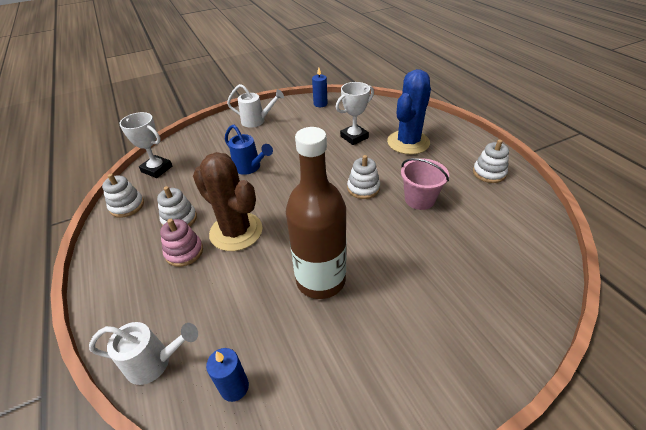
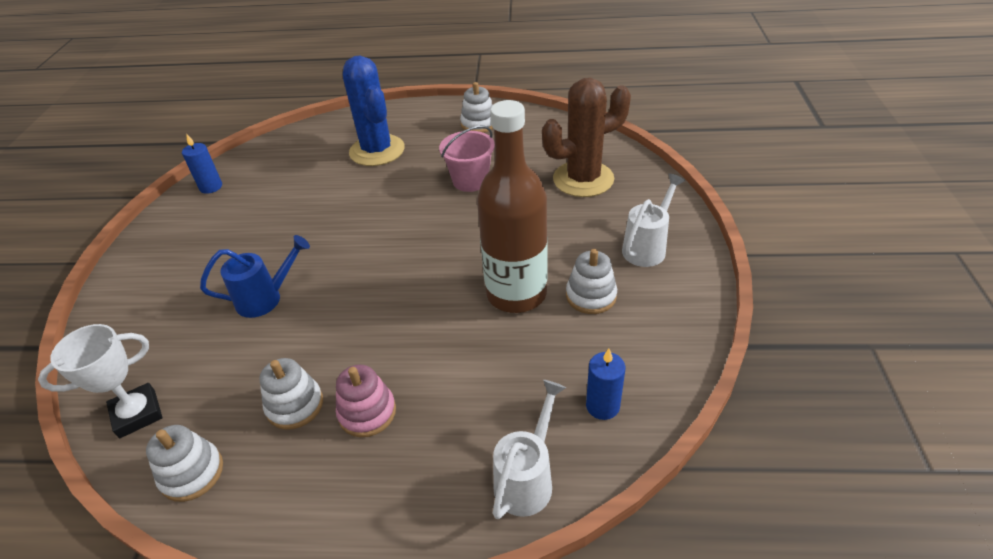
camera: 60 degrees left, 0 degrees up
brown cactus [193,152,263,251] -> brown cactus moved to [542,78,631,197]
white watering can [227,84,284,128] -> white watering can moved to [622,174,685,267]
white trophy [336,82,374,145] -> none
white stacking toy [347,155,380,199] -> white stacking toy moved to [566,249,617,314]

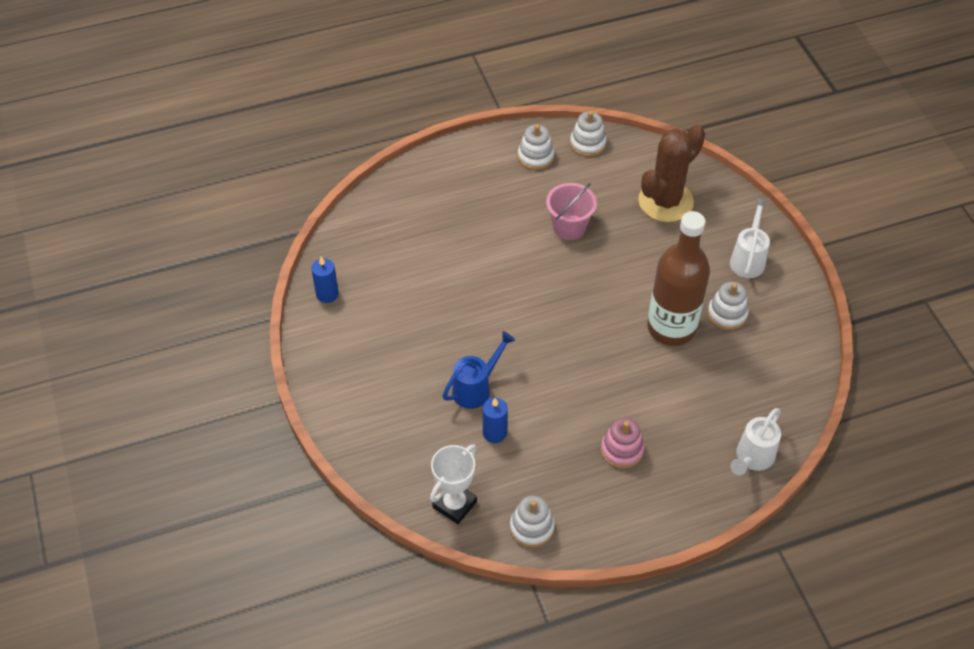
camera: 25 degrees left, 10 degrees up
white stacking toy [259,358,323,430] -> white stacking toy moved to [570,111,607,157]
blue cactus [343,55,405,166] -> none
white watering can [493,380,566,519] -> white watering can turned 150 degrees counterclockwise [730,408,781,475]
blue candle [586,349,625,420] -> blue candle moved to [483,398,508,443]

